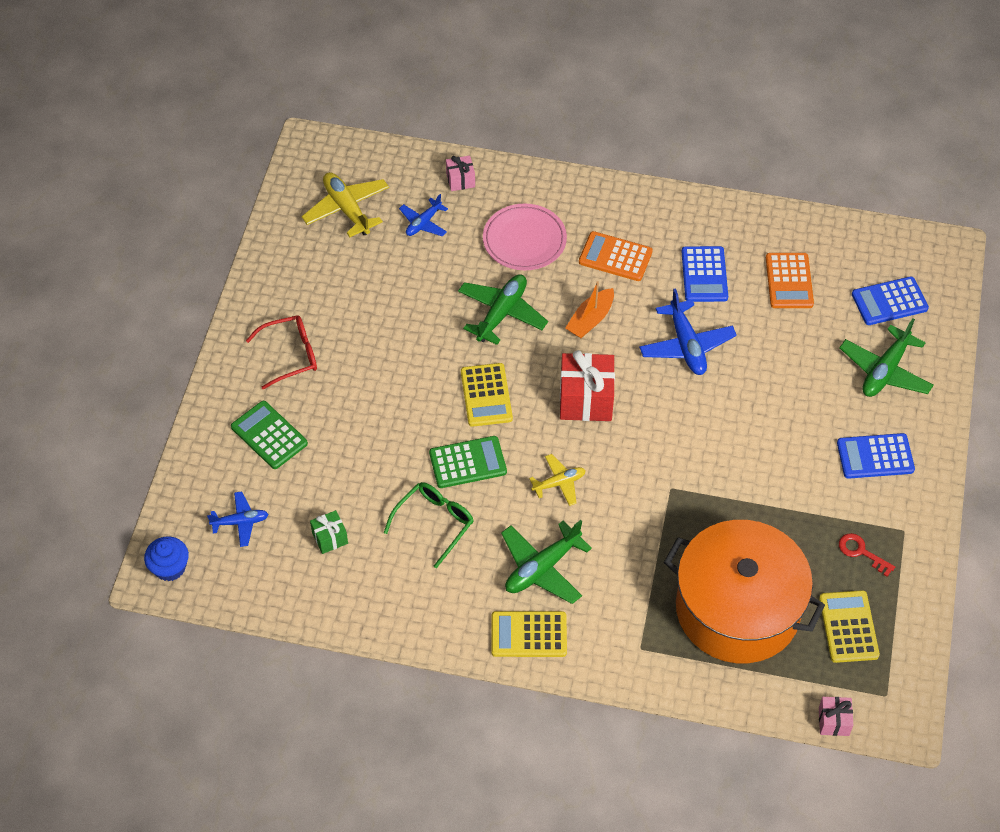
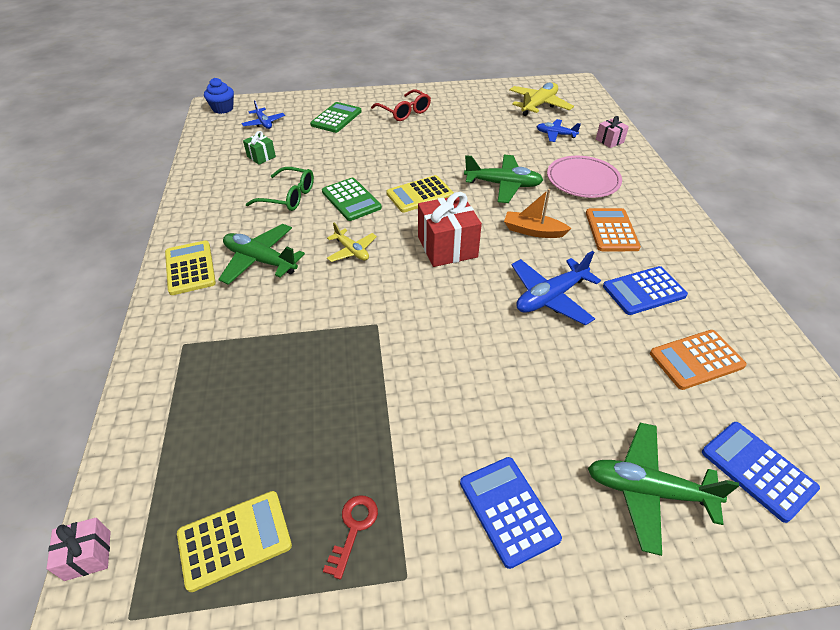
camera: 70 degrees right, 10 degrees down
orange pot [664,520,825,663] -> none

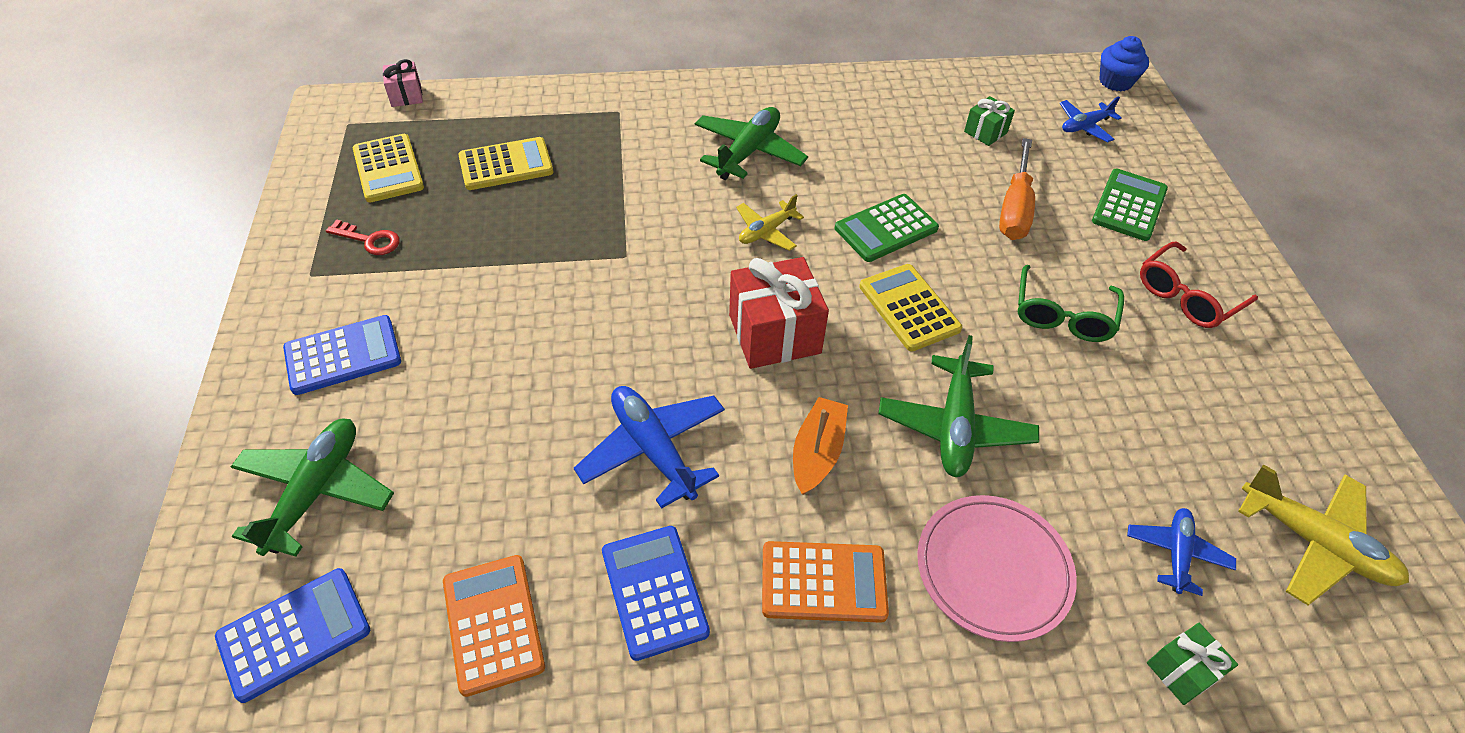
camera: 90 degrees right, 5 degrees up
yellow calculator [165,240,216,295] -> yellow calculator moved to [458,137,553,190]
green glasses [246,167,314,211] -> green glasses moved to [1018,265,1124,342]
green calculator [310,102,362,133] -> green calculator turned 90 degrees counterclockwise [1092,169,1168,241]
pink gift [596,116,629,148] -> green gift [1147,623,1238,705]
none -> orange screwdriver [999,138,1035,240]

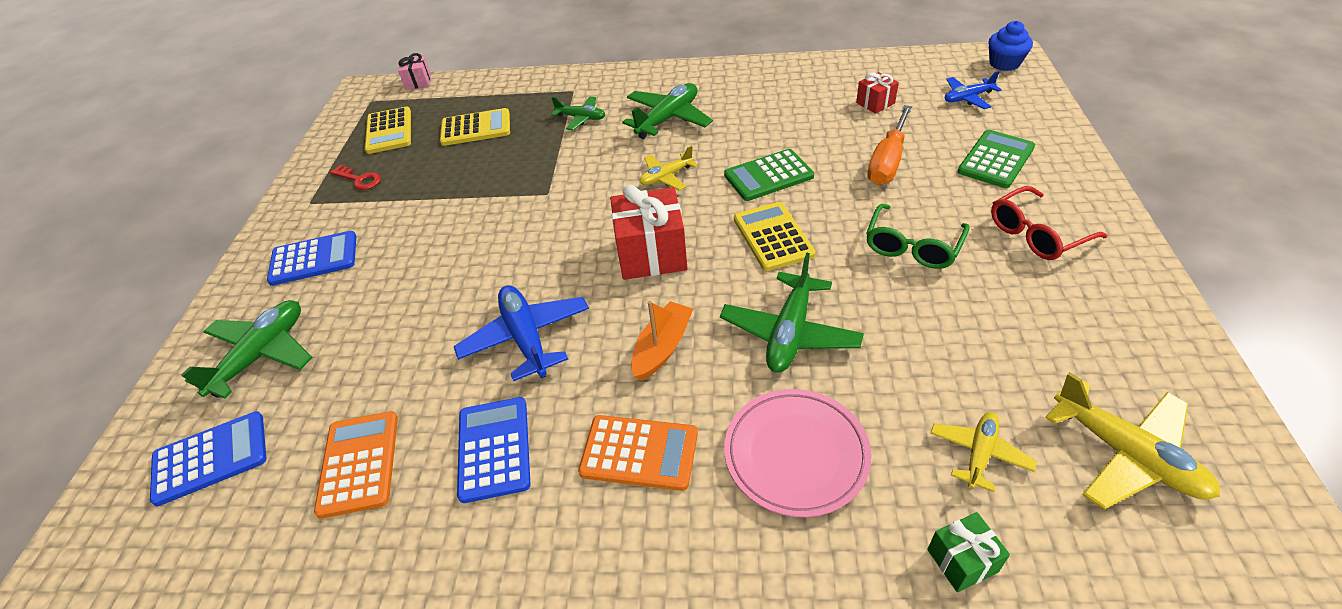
camera: 15 degrees right, 5 degrees down
green gift [964,96,1015,146] -> red gift [856,72,899,114]
blue plane [1127,508,1236,596] -> yellow plane [930,412,1037,492]
none -> green plane [551,96,605,130]

